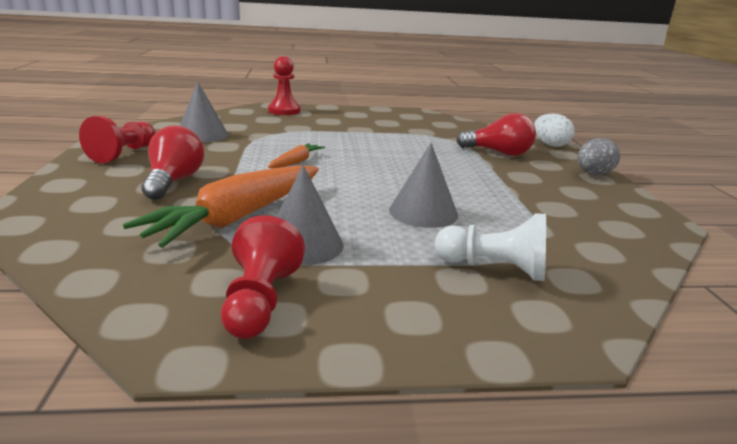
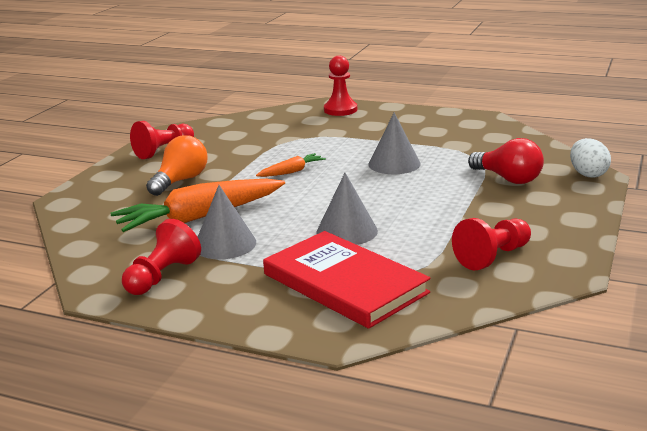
camera: 30 degrees right, 0 degrees up
red light bulb [142,125,204,200] -> orange light bulb [146,135,207,196]
grey cone [180,82,229,143] -> grey cone moved to [368,113,421,174]
white pawn [435,214,546,281] -> red book [263,231,431,329]
grey egg [578,138,620,175] -> none
none -> red pawn [452,218,531,270]

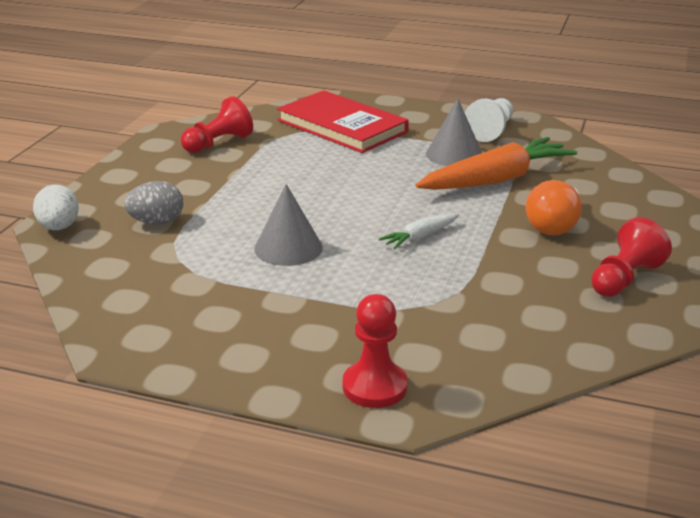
camera: 175 degrees right, 5 degrees up
red pawn [122,219,201,295] -> white pawn [465,98,513,142]
orange carrot [256,153,326,177] -> white carrot [379,213,459,249]
grey cone [316,173,378,245] -> none
red light bulb [468,138,544,184] -> grey egg [124,181,183,225]

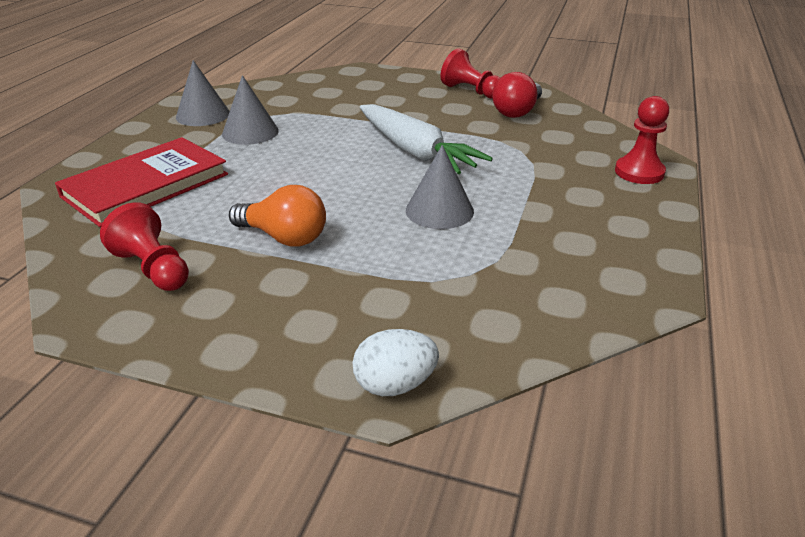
camera: 90 degrees left, 5 degrees up
grey egg [124,181,183,225] -> none
white carrot [379,213,459,249] -> white carrot [360,104,493,174], size x2.08
orange carrot [416,137,577,190] -> none
white pawn [465,98,513,142] -> grey cone [176,60,230,126]
orange light bulb [526,180,582,235] -> orange light bulb moved to [229,185,326,247]
none -> red light bulb [492,72,542,118]

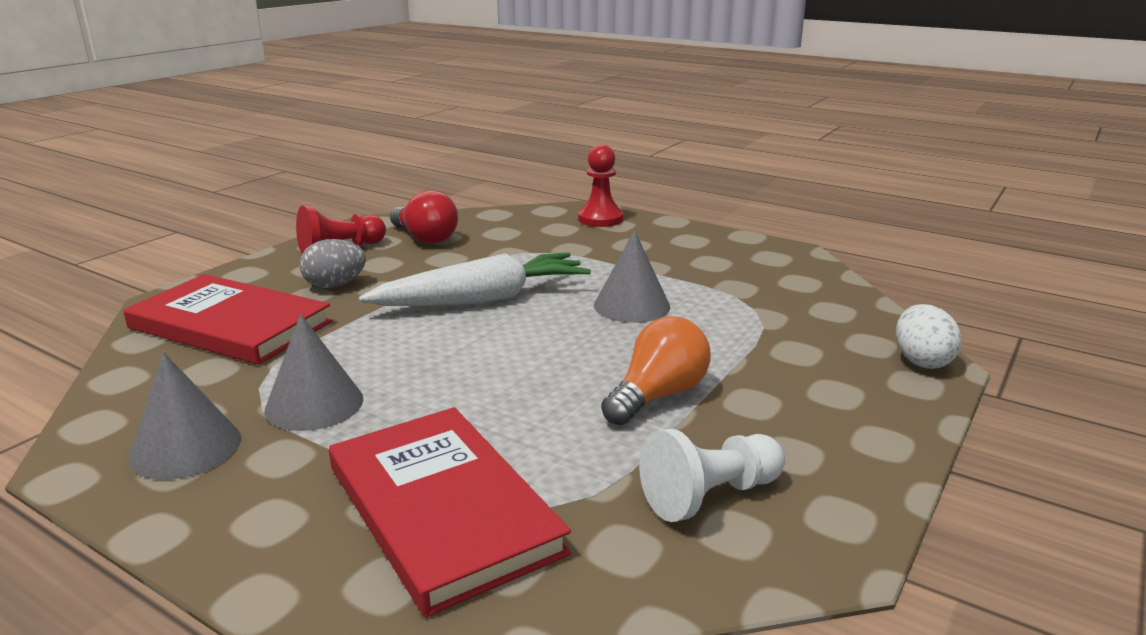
camera: 75 degrees left, 10 degrees down
red pawn [100,202,189,291] -> white pawn [639,429,785,522]
none -> red book [123,274,332,365]
none -> grey egg [299,239,366,288]

